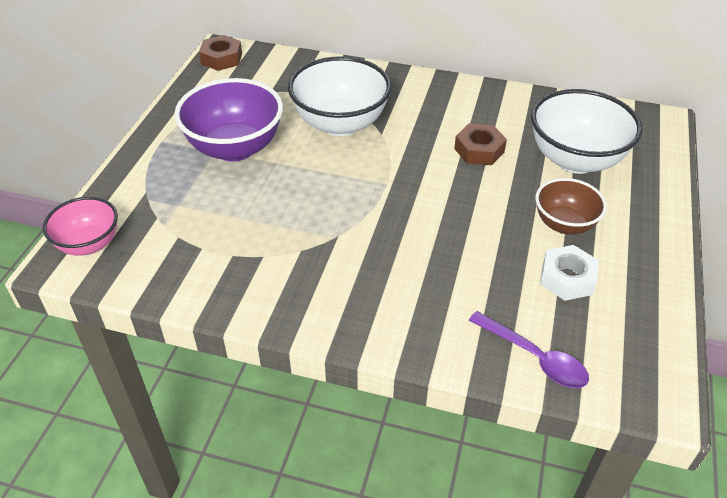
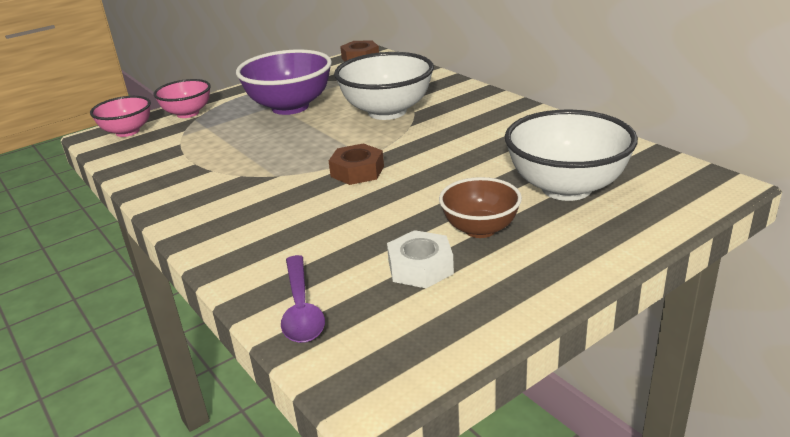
camera: 40 degrees right, 15 degrees down
brown nut [454,123,507,165] -> brown nut moved to [329,143,384,185]
none -> pink bowl [153,79,211,118]

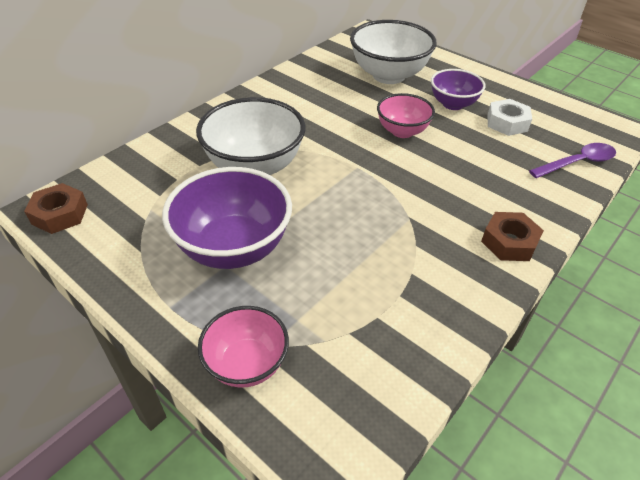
camera: 105 degrees left, 15 degrees up
pink bowl [90,96,151,137] -> pink bowl moved to [377,93,435,138]
brown nut [329,143,384,185] -> brown nut moved to [481,212,544,261]
brown bowl [439,177,522,238] -> purple bowl [431,69,486,110]

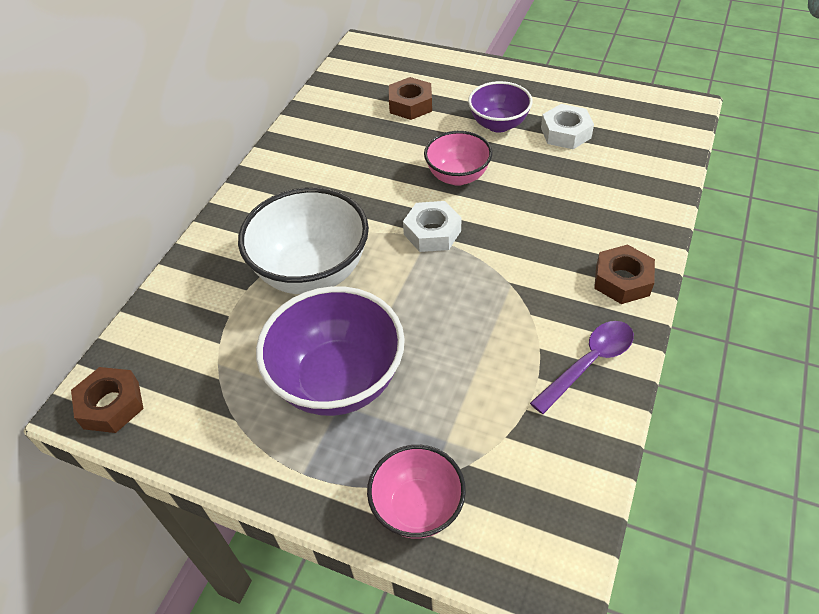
camera: 15 degrees left, 5 degrees up
white bowl [350,20,437,84] -> brown nut [389,77,432,120]
purple spoon [529,143,616,178] -> purple spoon moved to [530,321,634,414]
none -> white nut [403,201,461,252]

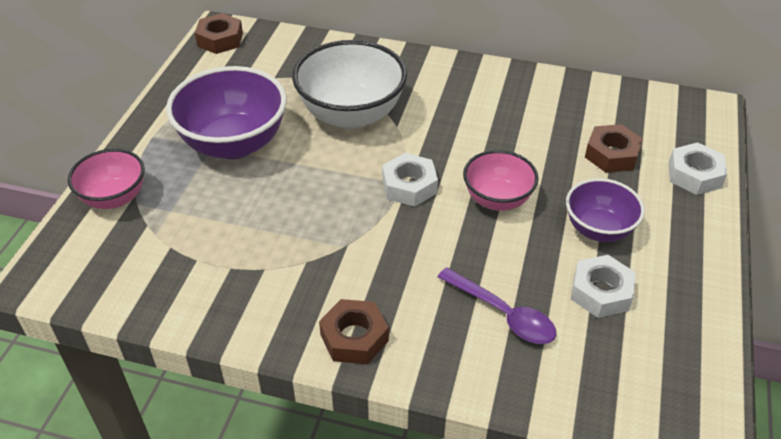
camera: 80 degrees right, 5 degrees down
purple spoon [530,321,634,414] -> purple spoon moved to [437,267,556,344]
none -> white nut [669,142,727,195]

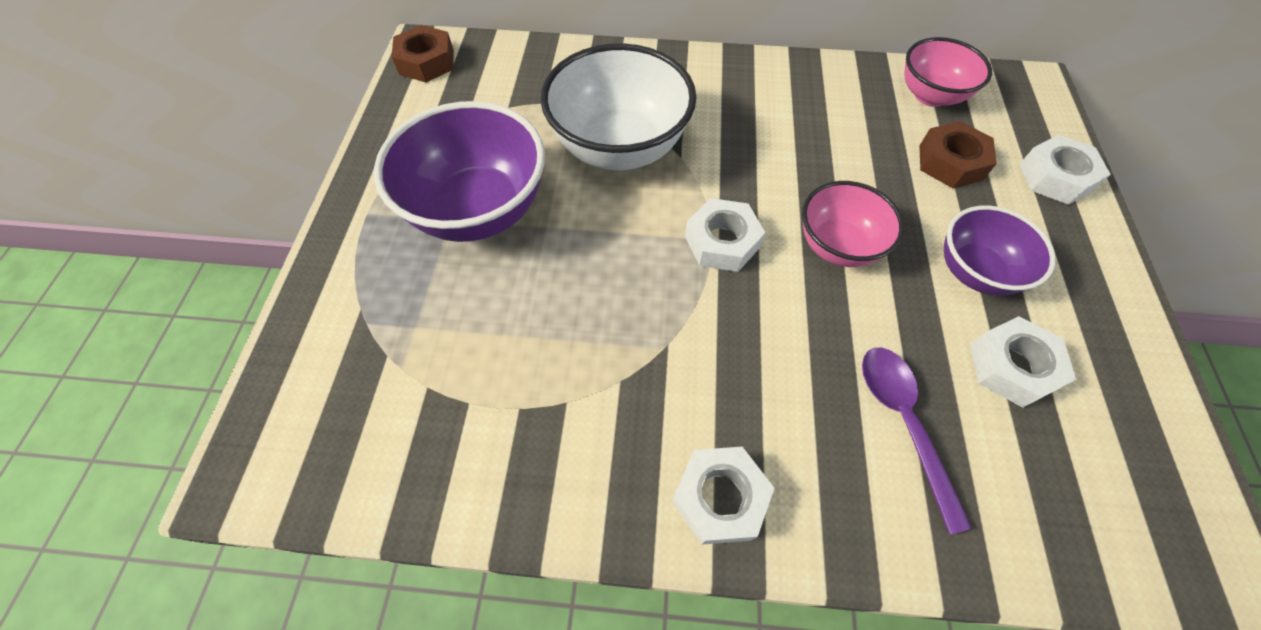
camera: 10 degrees left, 15 degrees up
pink bowl [68,149,145,209] -> pink bowl moved to [904,37,992,107]
brown nut [319,299,389,364] -> white nut [672,447,775,545]
purple spoon [437,267,556,344] -> purple spoon turned 135 degrees counterclockwise [862,348,972,535]

